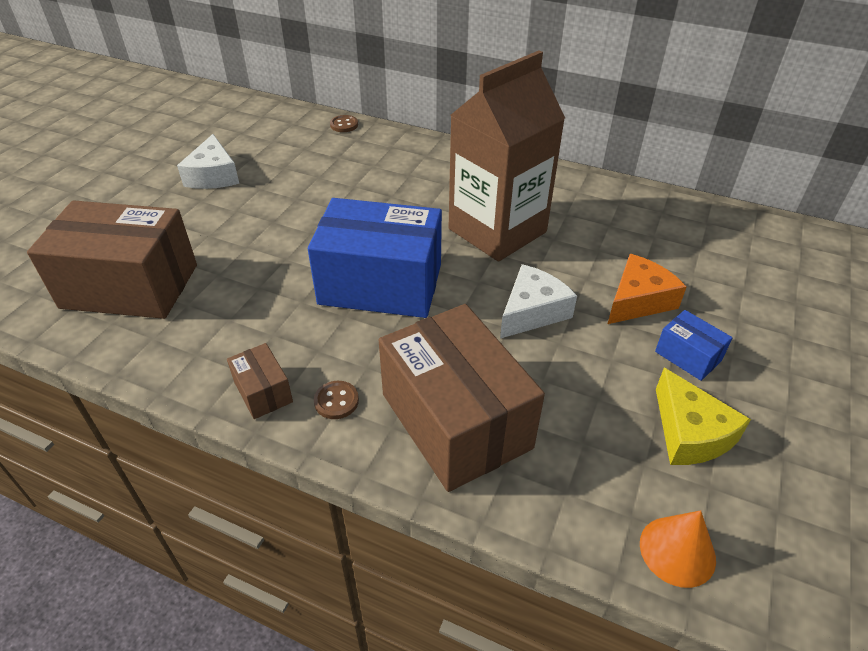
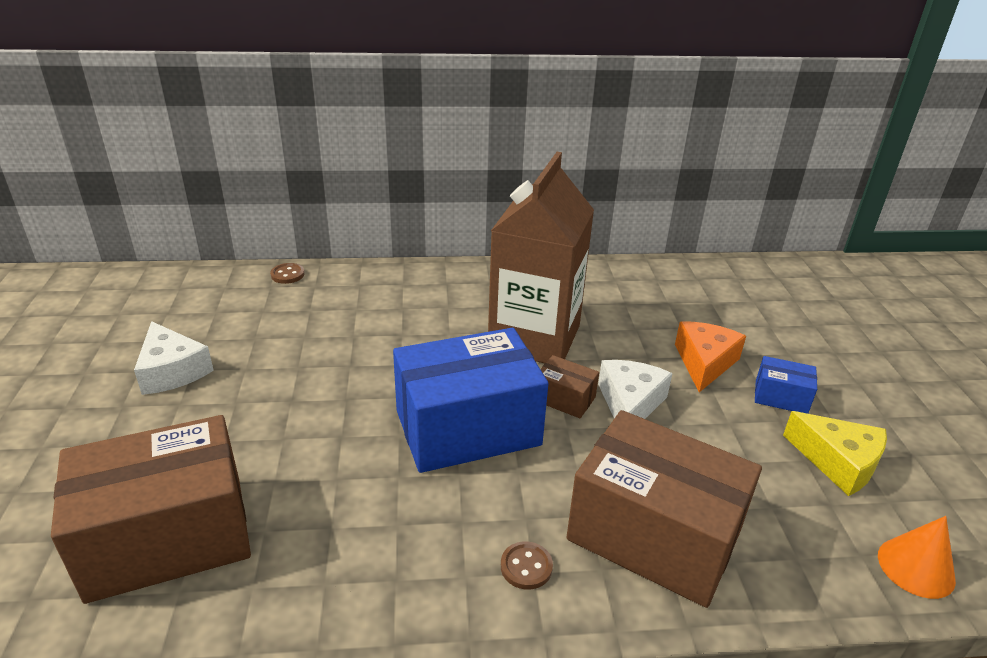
camera: 30 degrees left, 10 degrees down
brown box [227,343,293,419] -> brown box moved to [540,355,599,418]

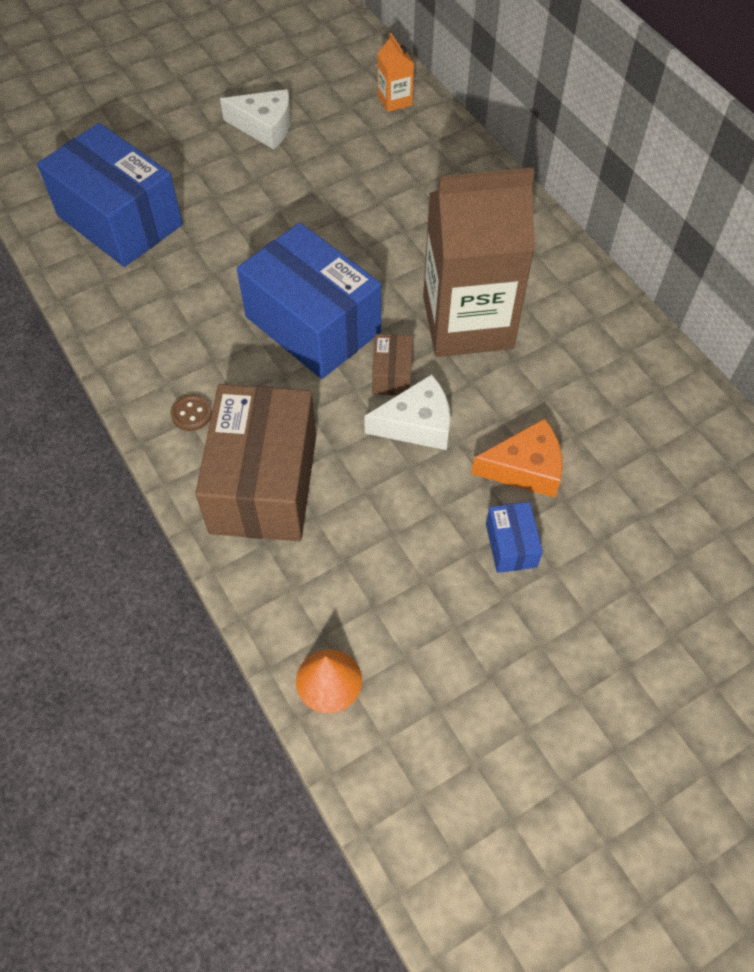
camera: 65 degrees right, 25 degrees up
brown box [51,415,251,604] -> blue box [37,123,183,267]
white cheese [134,321,214,395] -> white cheese turned 105 degrees counterclockwise [220,89,291,149]
brown button [270,263,305,284] -> none
yellow cheese [783,411,887,496] -> none
none -> orange carton [377,33,414,112]

